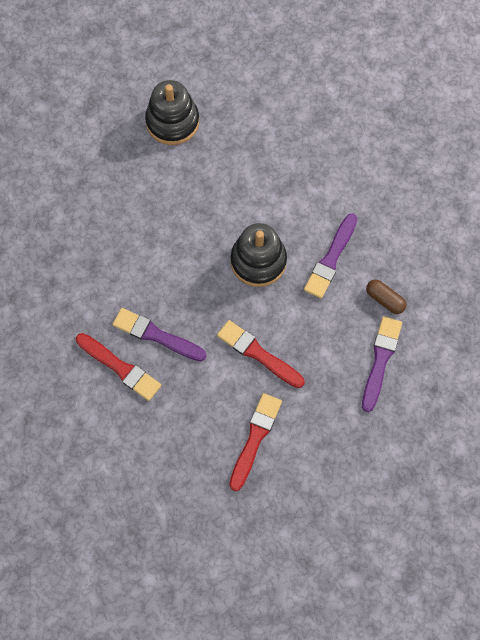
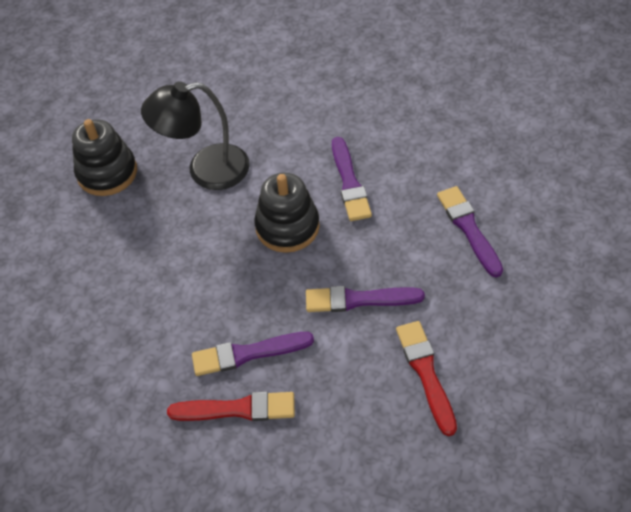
camera: 35 degrees left, 15 degrees down
red brush [217,320,305,388] -> purple brush [306,286,425,312]
brown capsule [366,279,406,314] -> none
none -> black lamp [141,81,250,190]

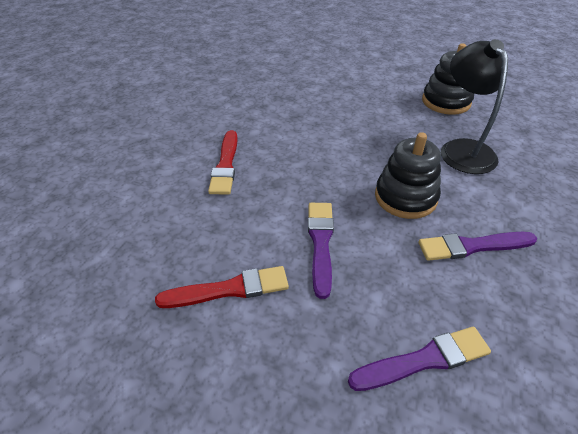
camera: 90 degrees right, 10 degrees down
purple brush [192,332,314,376] -> none

